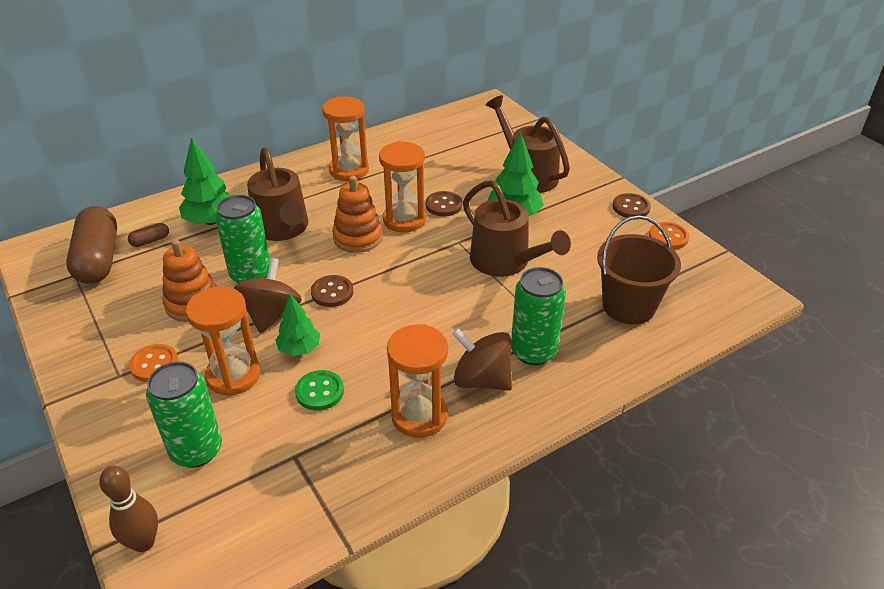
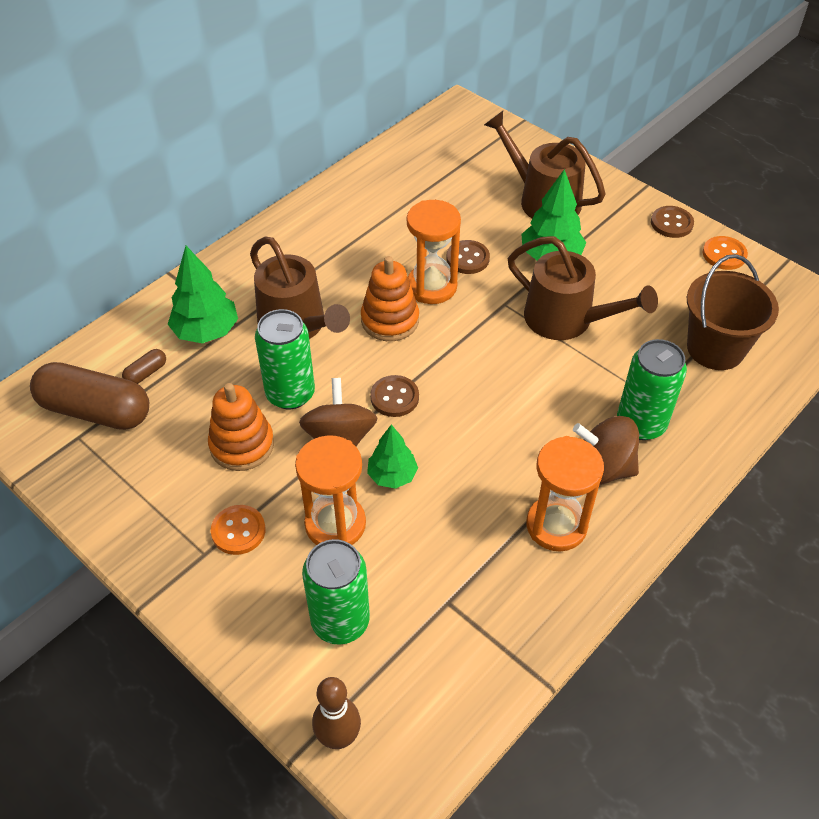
camera: 15 degrees left, 10 degrees up
brown capsule [66,206,117,284] -> brown capsule turned 45 degrees counterclockwise [30,362,149,430]
green button [295,370,344,411] -> none
orange hourglass [322,96,369,181] -> none

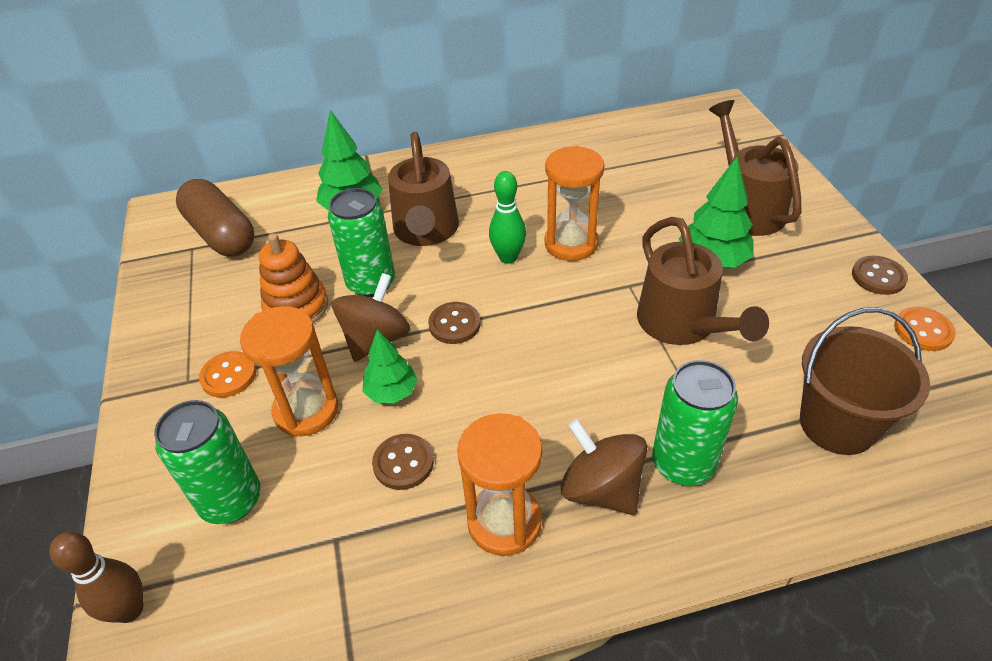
camera: 35 degrees right, 5 degrees down
brown capsule [122,349,166,384] -> none
orange stacking toy [361,256,419,341] -> green bowling pin [489,171,526,264]
brown button [446,240,490,274] -> brown button moved to [372,434,434,490]

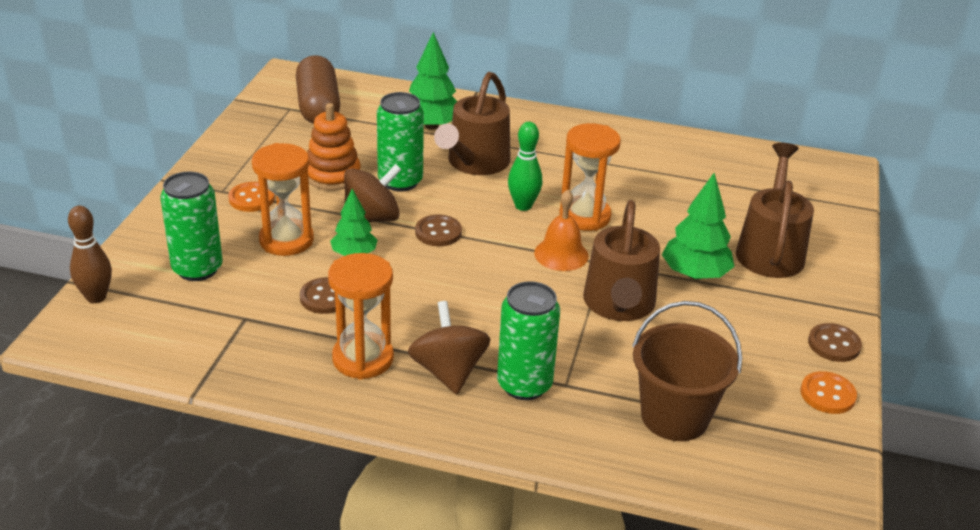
camera: 25 degrees right, 10 degrees down
none -> orange bell [534,189,589,271]

